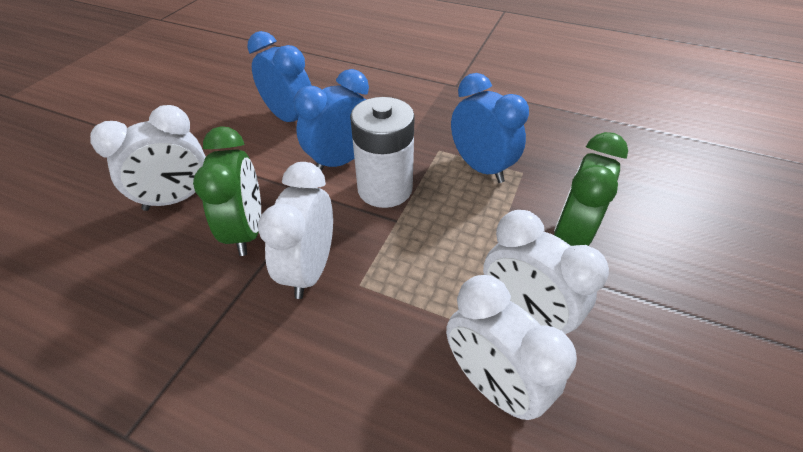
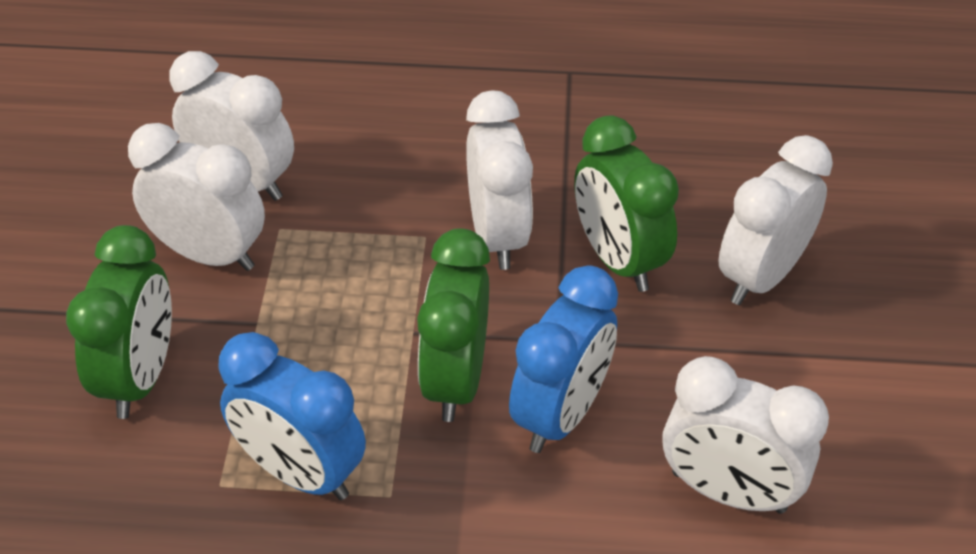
camera: 160 degrees right, 0 degrees up
blue clock [247,31,312,122] -> white clock [663,356,829,514]
white battery [350,97,415,208] -> green clock [417,228,490,422]

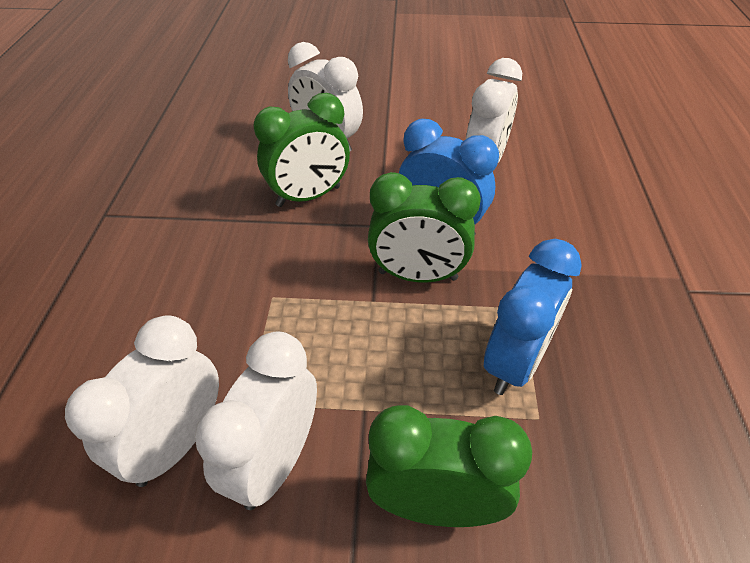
camera: 90 degrees left, 0 degrees up
white clock [466,90,533,270] -> none

